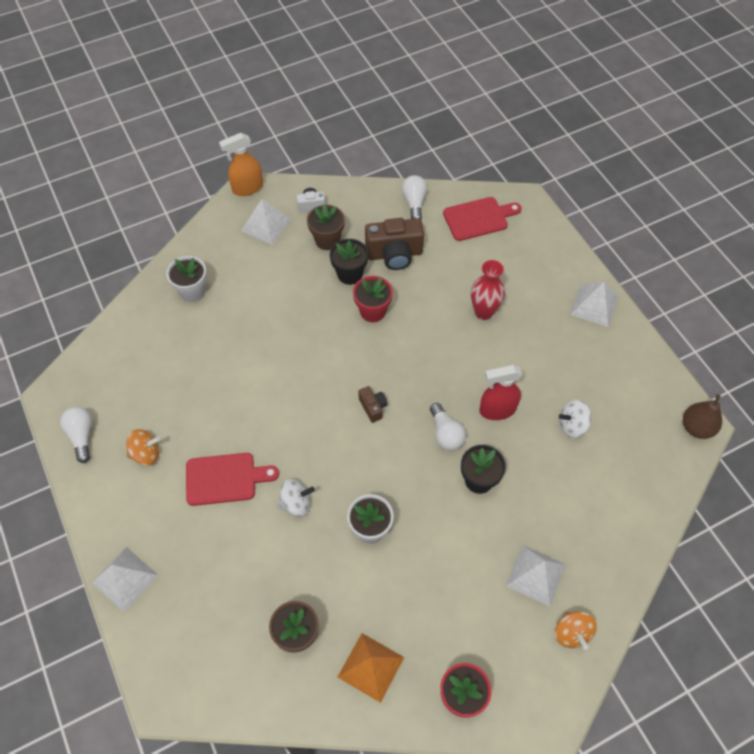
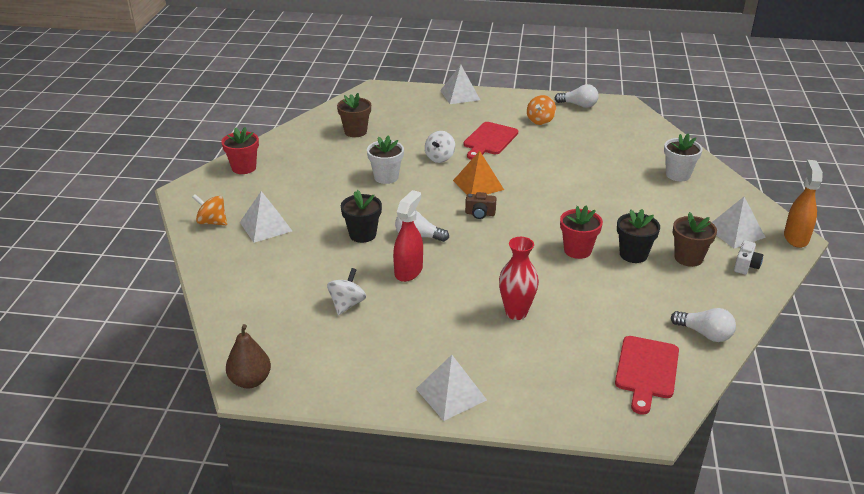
camera: 125 degrees right, 25 degrees down
orange pyramid [338,633,404,703] -> orange pyramid moved to [453,151,504,195]
brown camera [365,218,424,270] -> none

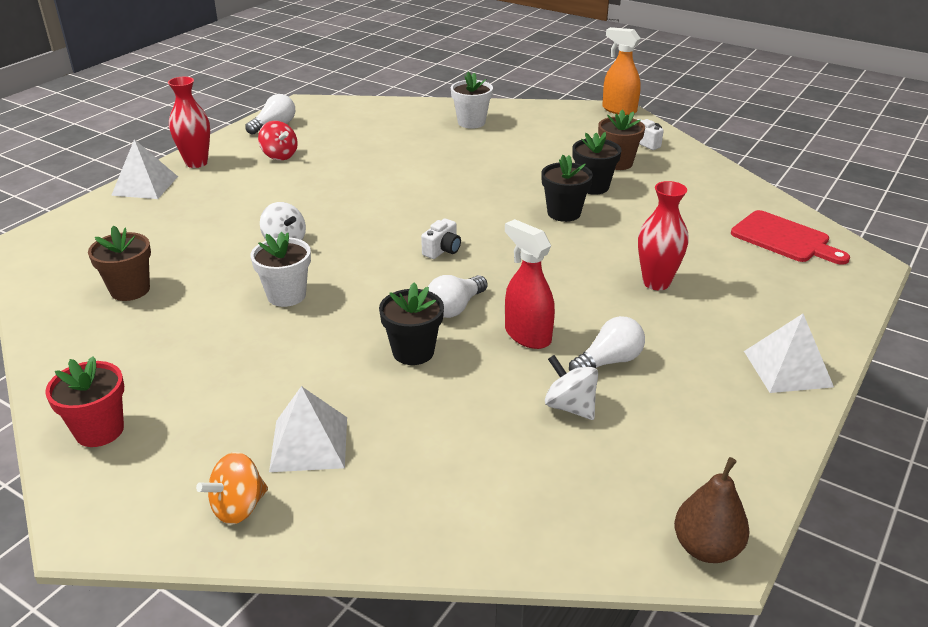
camera: 65 degrees left, 0 degrees up
orange pyramid [453,151,504,195] -> none
red cutting board [464,122,518,160] -> none
brown camera [465,192,496,219] -> white camera [421,218,461,259]
orange spinning top [527,95,556,125] -> red spinning top [258,121,298,160]
red flower pot [560,205,603,259] -> black flower pot [541,155,593,222]
white light bulb [671,308,736,342] -> white light bulb moved to [569,316,645,371]
white pyramid [712,197,766,248] -> none
none -> red vase [168,77,210,168]

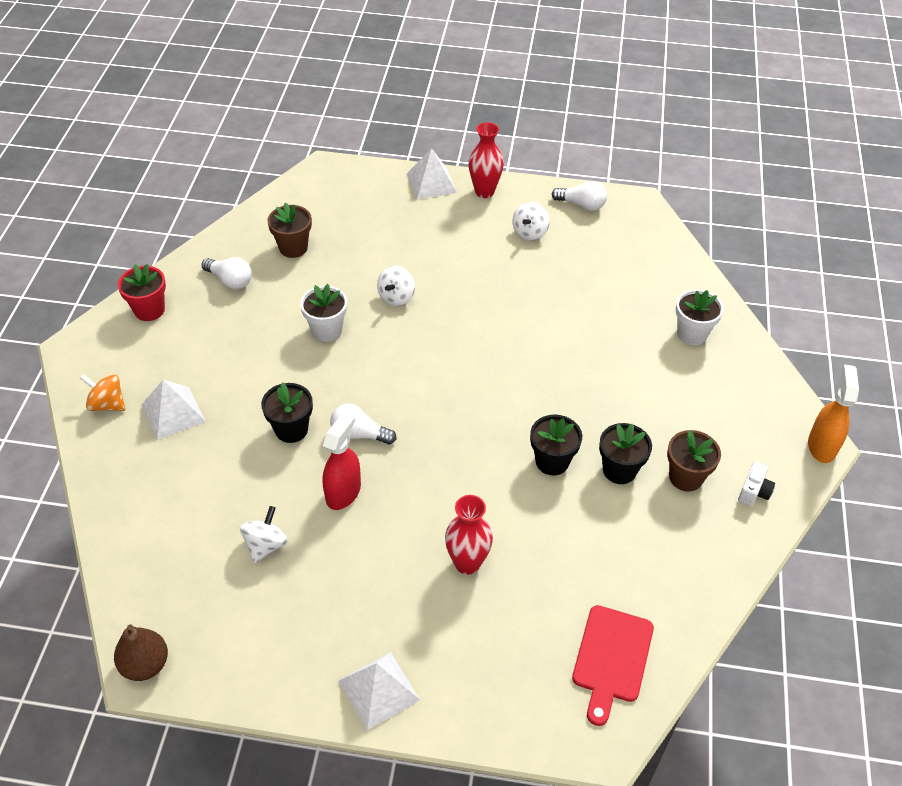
camera: 65 degrees right, 15 degrees up
red spinning top [258,121,298,160] -> white spinning top [513,202,550,241]
white camera [421,218,461,259] -> none
white light bulb [569,316,645,371] -> white light bulb moved to [201,257,252,289]

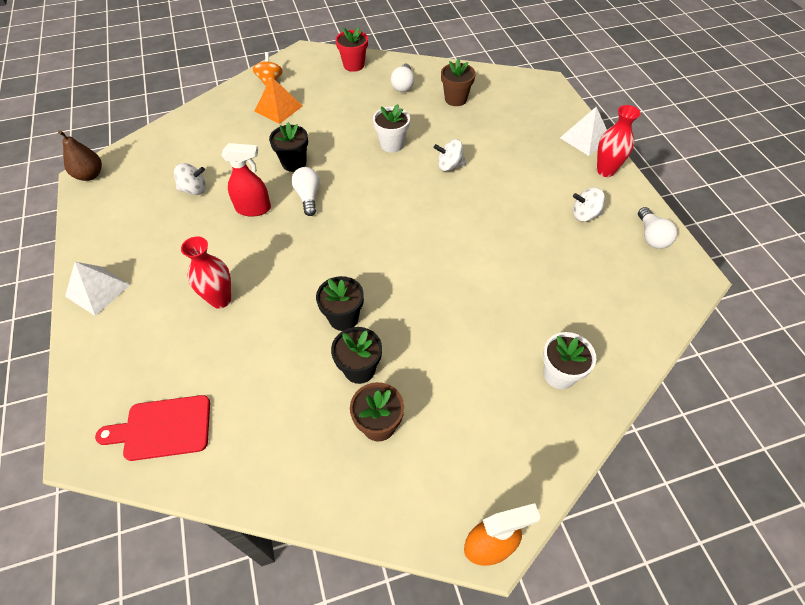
camera: 65 degrees right, 5 degrees up
white pyramid [141,380,206,440] -> orange pyramid [254,76,302,124]
white camera [738,461,775,506] -> none

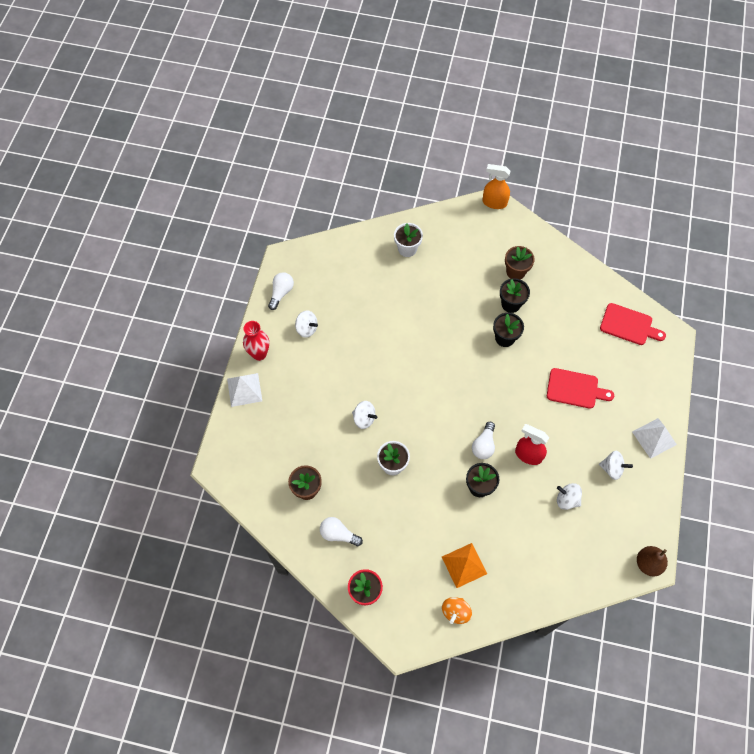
camera: 150 degrees left, 10 degrees up
red vase [181,236,231,309] -> red cutting board [547,368,614,409]
white light bulb [391,64,415,92] -> white light bulb turned 105 degrees counterclockwise [320,517,363,546]
none -> white spinning top [599,451,633,480]

